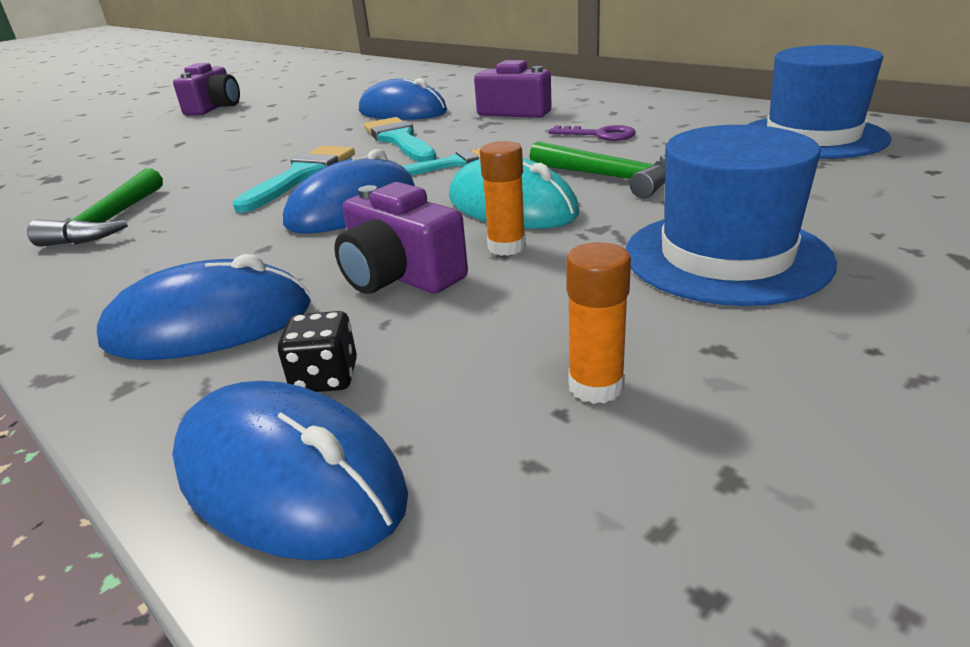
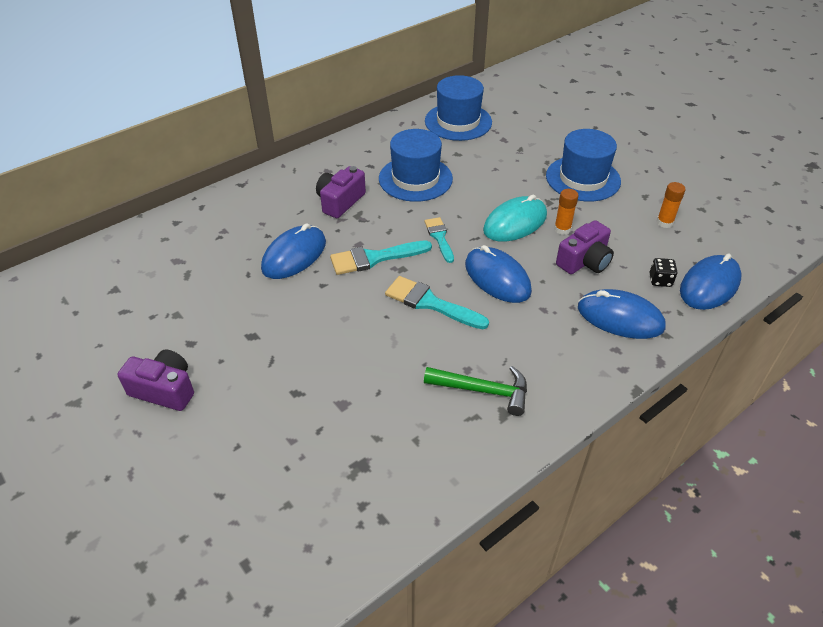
camera: 85 degrees left, 15 degrees up
blue mouse [97,254,311,360] -> blue mouse turned 60 degrees counterclockwise [578,289,666,339]
green hammer [529,141,665,198] -> none
purple key [549,125,636,141] -> blue hat [379,129,453,202]

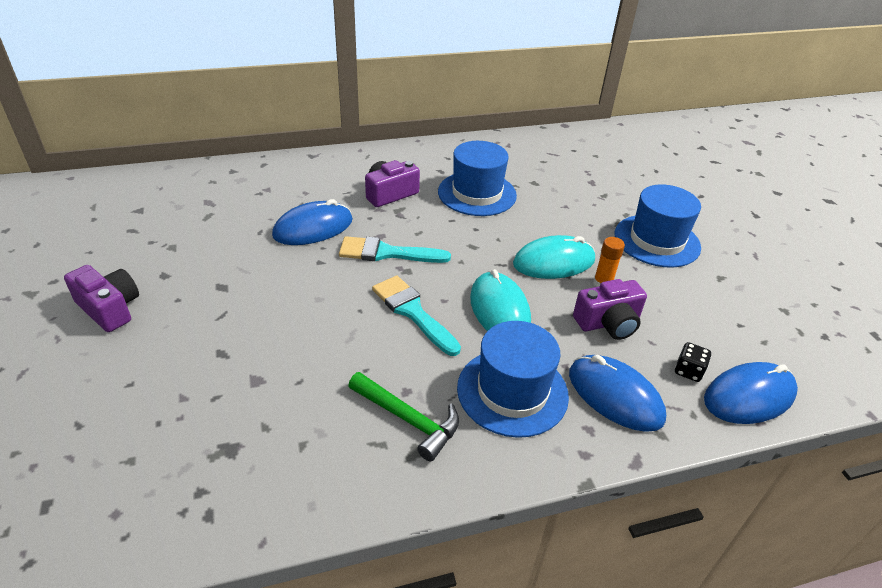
camera: 20 degrees right, 5 degrees down
turquoise brush [424,217,454,263] -> none
blue hat [425,75,492,141] -> blue hat moved to [457,321,569,438]
blue mouse [465,245,532,303] -> turquoise mouse [470,269,531,331]
orange glue stick [657,182,686,228] -> none

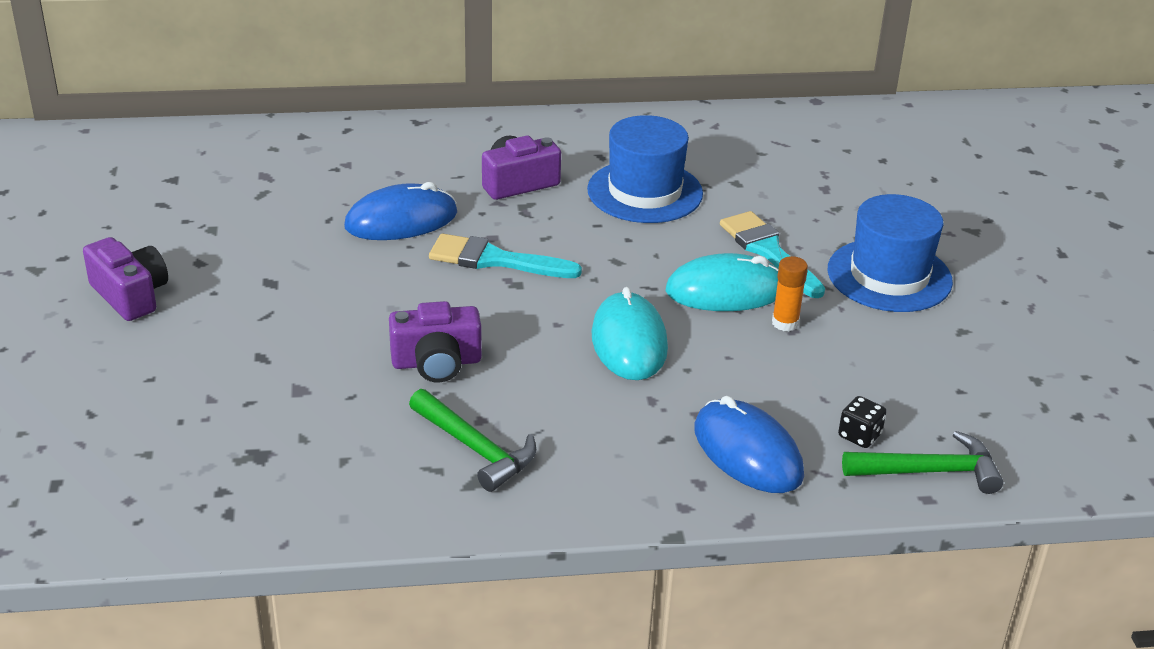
camera: 10 degrees right, 5 degrees down
turquoise brush [372,276,461,356] -> turquoise brush moved to [720,211,825,298]
blue hat [457,321,569,438] -> none
purple camera [573,279,647,340] -> purple camera moved to [389,301,482,383]
blue mouse [704,362,798,424] -> green hammer [842,431,1003,494]

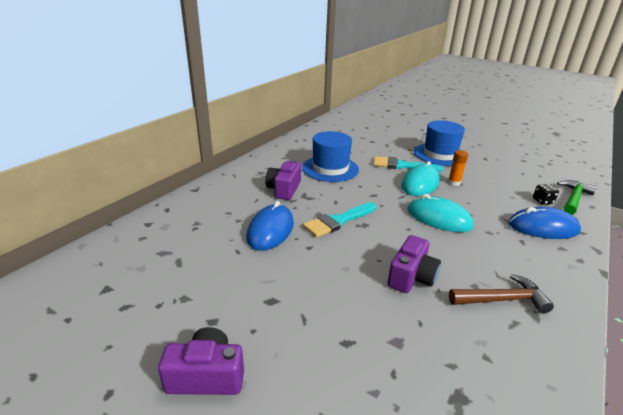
camera: 50 degrees left, 5 degrees down
green hammer [409,389,536,492] -> brown hammer [449,274,554,314]

